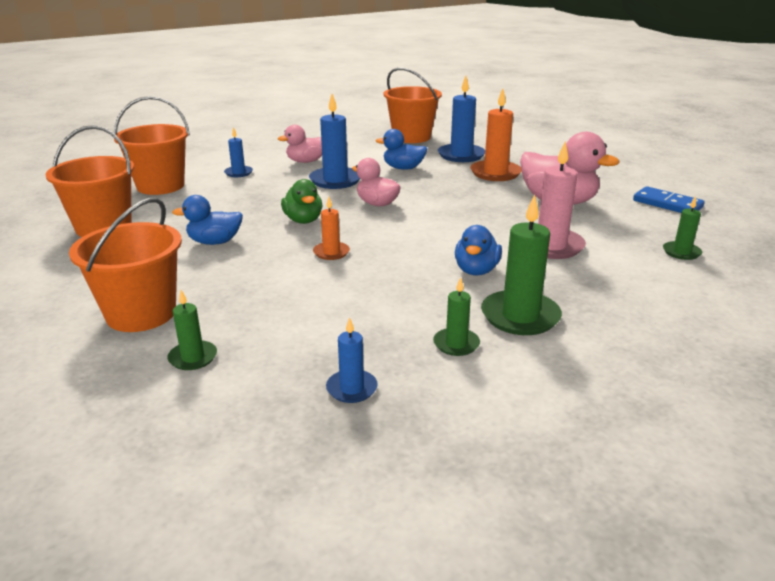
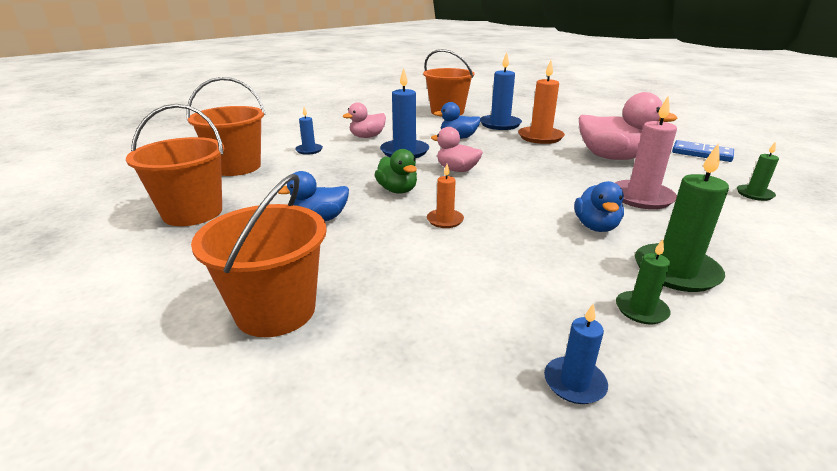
camera: 10 degrees left, 0 degrees up
green candle [167,290,217,370] -> none

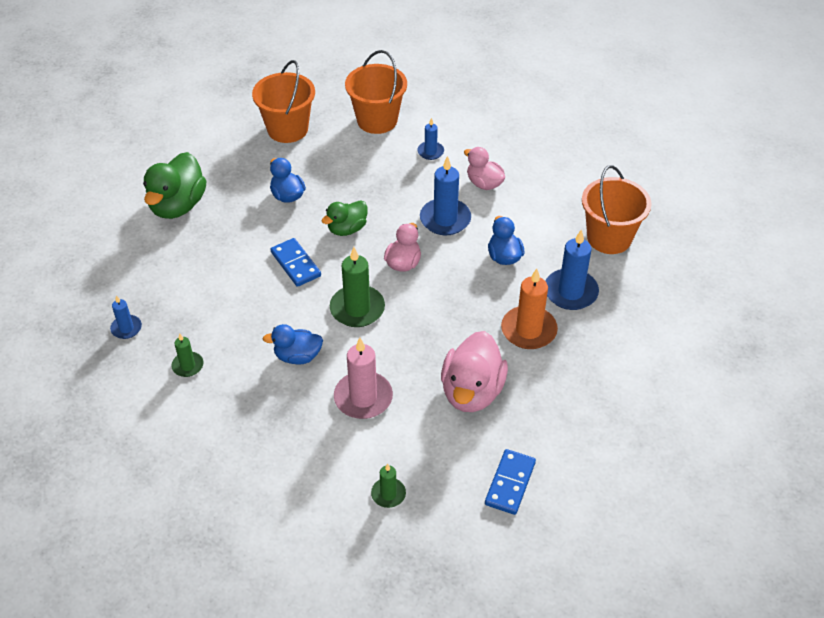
camera: 80 degrees right, 20 degrees up
orange bucket [191,174,327,337] -> green duck [143,152,206,219]
orange candle [427,164,464,228] -> blue domino [270,238,321,287]
green candle [635,143,729,292] -> green candle moved to [330,247,385,327]

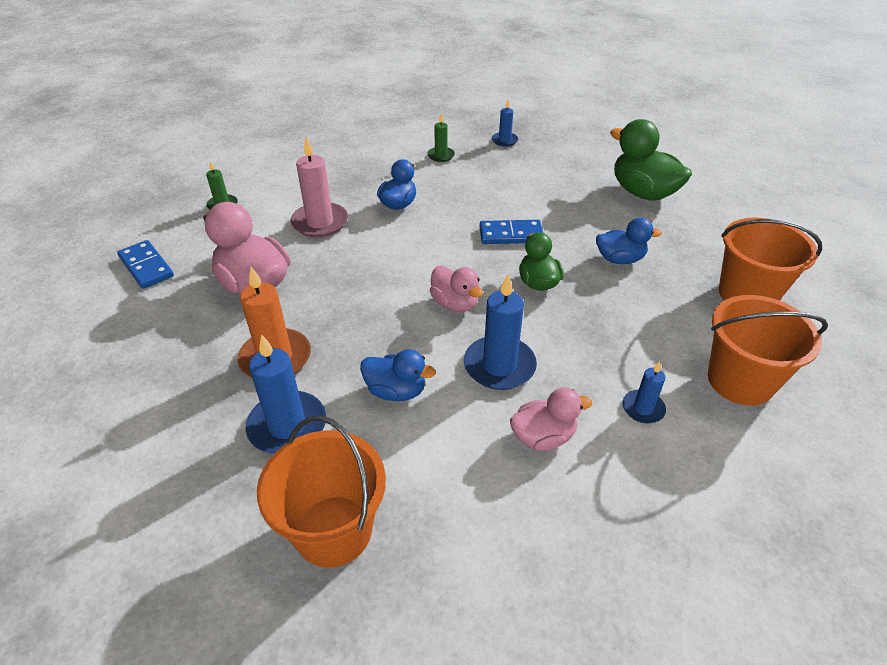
camera: 120 degrees right, 5 degrees down
green candle [330,247,385,327] -> none

